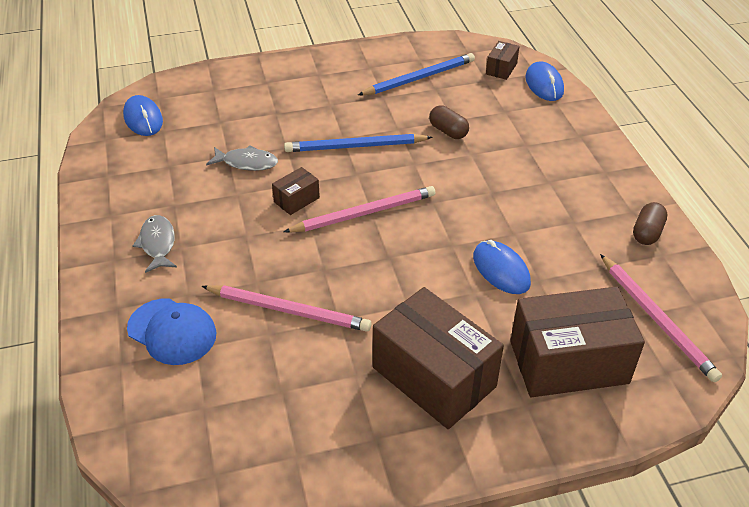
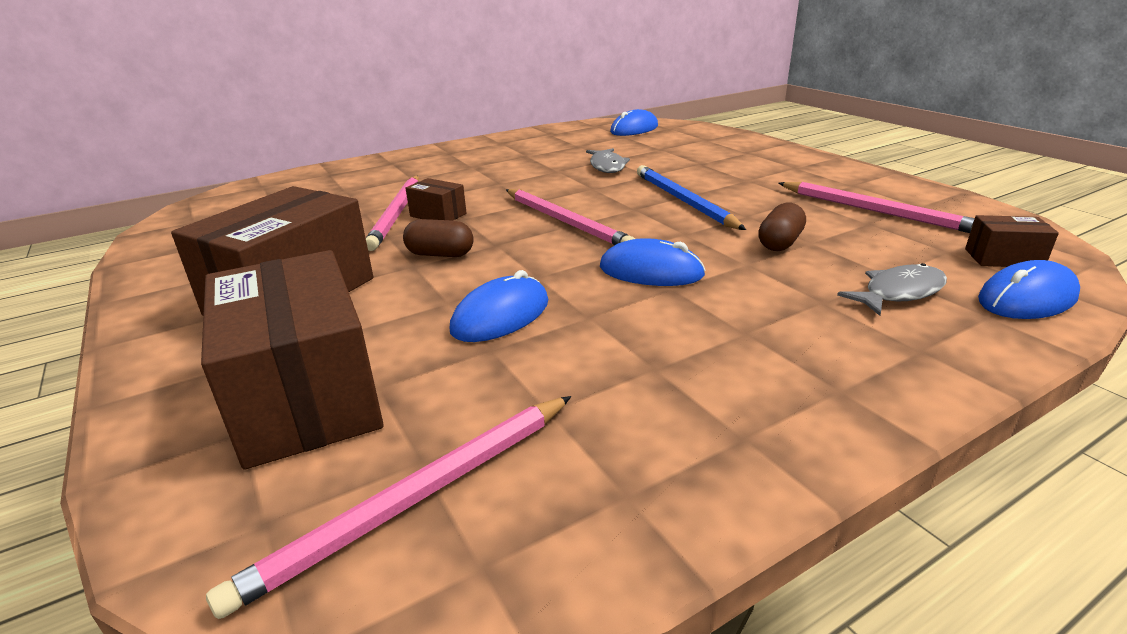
camera: 75 degrees right, 15 degrees down
blue cap [127,298,216,365] -> none
grey fish [133,215,177,273] -> grey fish moved to [837,263,947,316]
brown box [272,167,320,215] -> brown box moved to [406,178,466,221]
blue pencil [358,53,475,95] -> pink pencil [778,182,975,233]
brown capsule [633,202,667,245] -> brown capsule moved to [403,219,474,257]
none -> blue mouse [600,238,706,286]

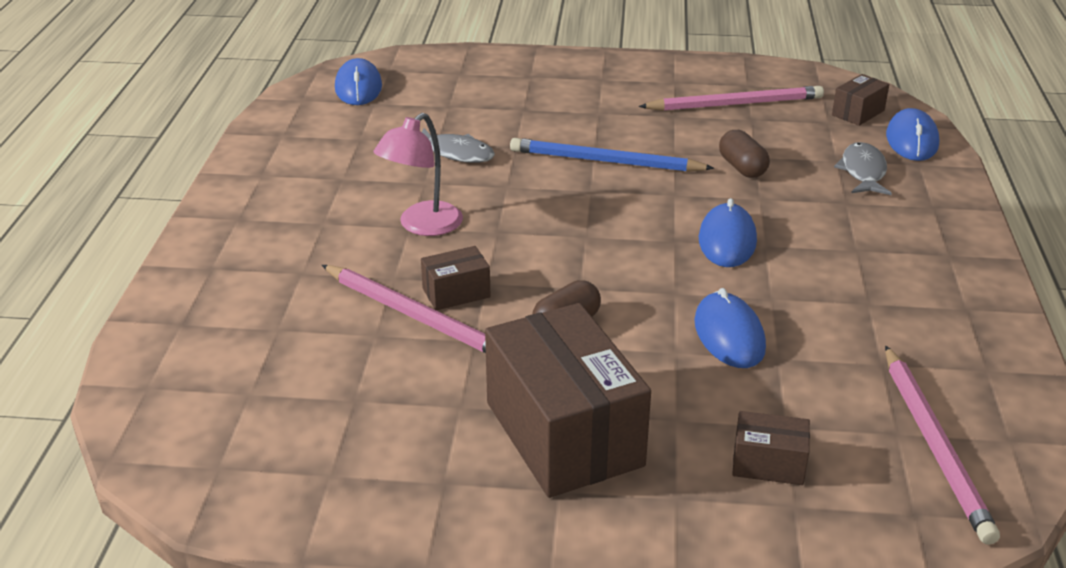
camera: 55 degrees left, 5 degrees up
brown box [201,250,384,470] -> brown box [732,411,810,485], size x0.45
pink pencil [506,189,635,245] -> none
blue mouse [600,238,706,286] -> blue mouse turned 45 degrees counterclockwise [699,198,757,267]
none -> pink lamp [373,113,463,236]

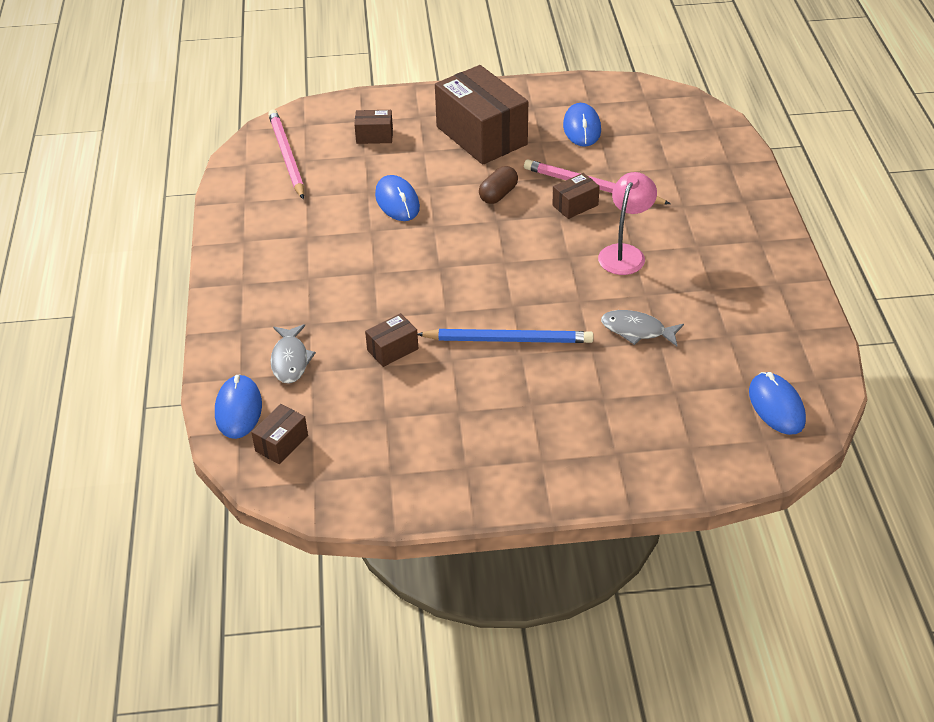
camera: 170 degrees right, 10 degrees up
pink pencil [639,86,824,111] -> none
blue mouse [699,198,757,267] -> blue mouse moved to [563,103,601,147]
brown capsule [719,130,770,178] -> brown box [365,313,418,367]

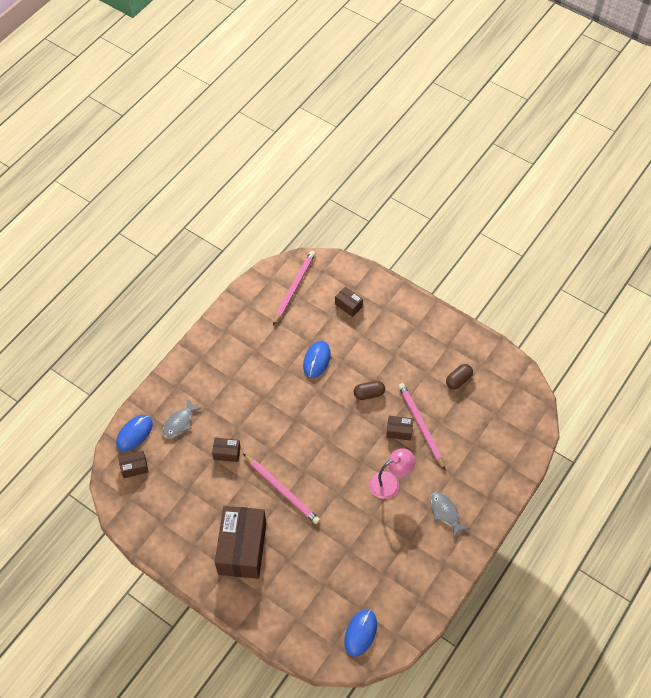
camera: 40 degrees right, 15 degrees up
blue pencil [418,329,594,343] -> pink pencil [243,454,320,524]
brown box [435,65,528,165] -> brown box moved to [215,506,267,579]
blue mouse [563,103,601,147] -> brown capsule [446,364,473,389]
grey fish [601,310,684,346] -> grey fish moved to [430,492,470,538]

